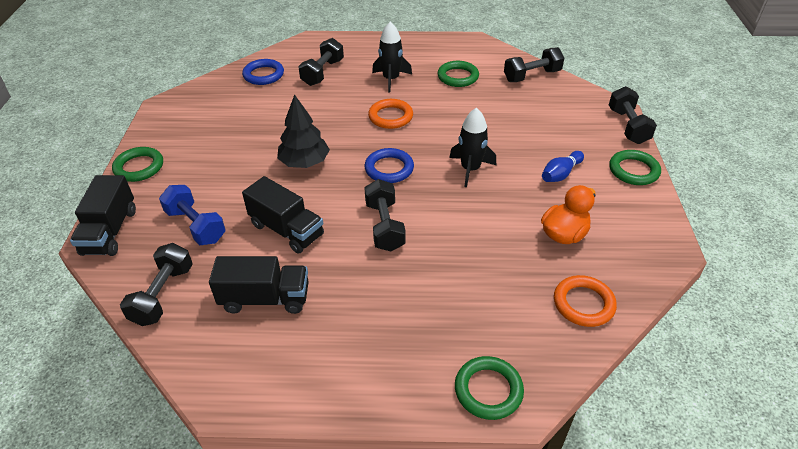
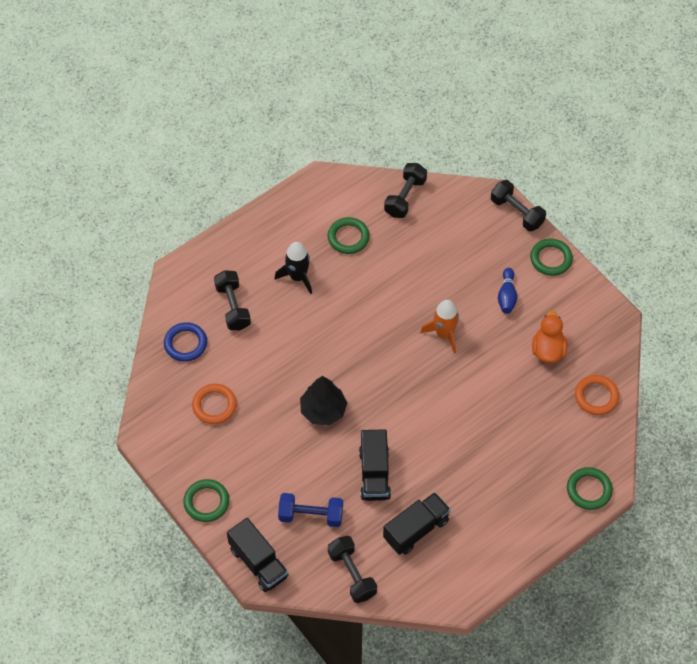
camera: 40 degrees left, 15 degrees up
black truck [242,176,324,254] -> black truck turned 90 degrees clockwise [359,429,391,501]
blue ring [364,148,414,183] -> none
black dumbbell [364,179,406,251] -> none
orange ring [368,99,413,129] -> orange ring moved to [192,384,237,424]
black rocket [449,108,496,187] -> orange rocket [420,300,459,354]

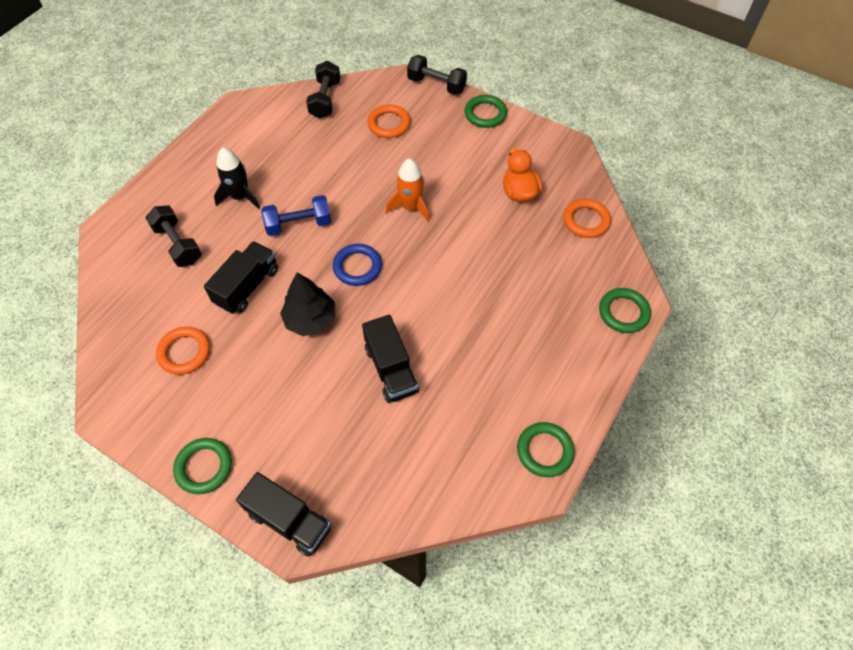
camera: 20 degrees left, 0 degrees up
blue ring [164,322,207,362] -> blue ring moved to [333,244,382,286]
blue dumbbell [278,493,343,527] -> blue dumbbell moved to [261,195,331,236]
green ring [328,217,370,254] -> green ring moved to [517,422,574,477]
black dumbbell [328,536,377,603] -> none
black truck [383,492,451,555] -> black truck moved to [204,241,278,314]
blue bowling pin [498,268,517,314] -> none
none -> orange ring [367,104,410,138]

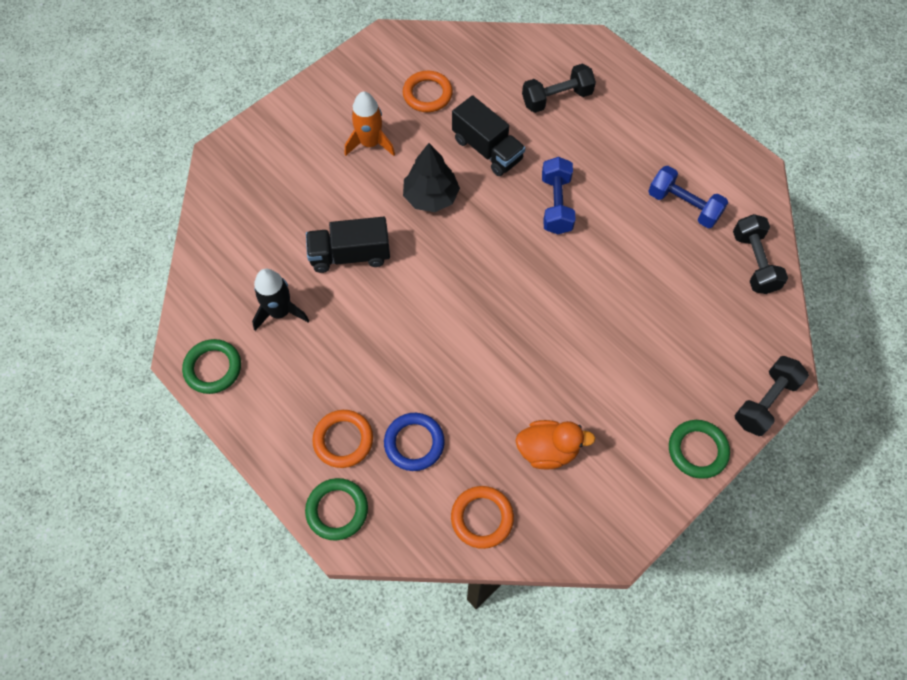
camera: 105 degrees right, 5 degrees up
green ring [173,438,232,494] -> none
black rocket [214,148,260,209] -> black rocket moved to [252,269,309,331]
black truck [236,472,331,557] -> none
black dumbbell [306,61,340,119] -> black dumbbell turned 60 degrees clockwise [733,214,788,294]
blue ring [333,244,382,286] -> blue ring moved to [384,413,445,471]
orange ring [367,104,410,138] -> orange ring moved to [312,410,373,468]
orange rocket [386,158,430,222] -> orange rocket moved to [345,91,395,156]
none -> blue dumbbell [648,166,728,228]

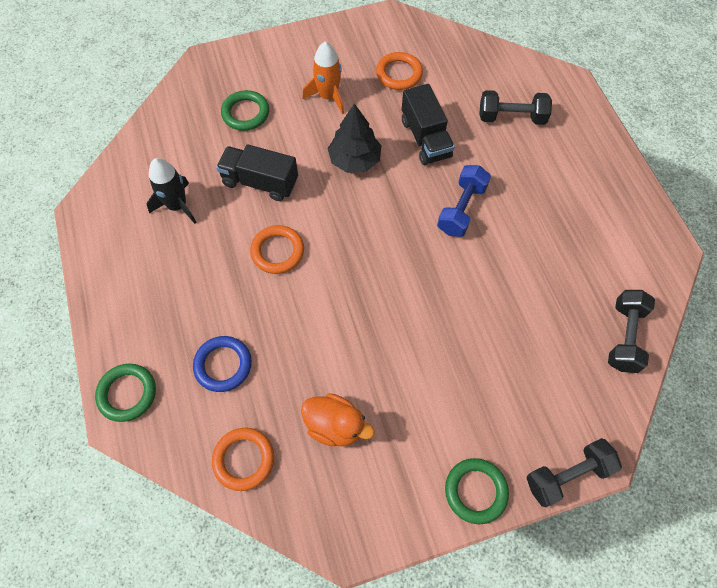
camera: 25 degrees right, 0 degrees up
green ring [182,339,241,394] -> green ring moved to [221,90,269,131]
orange ring [312,410,373,468] -> orange ring moved to [250,225,304,274]
blue dumbbell [648,166,728,228] -> none

